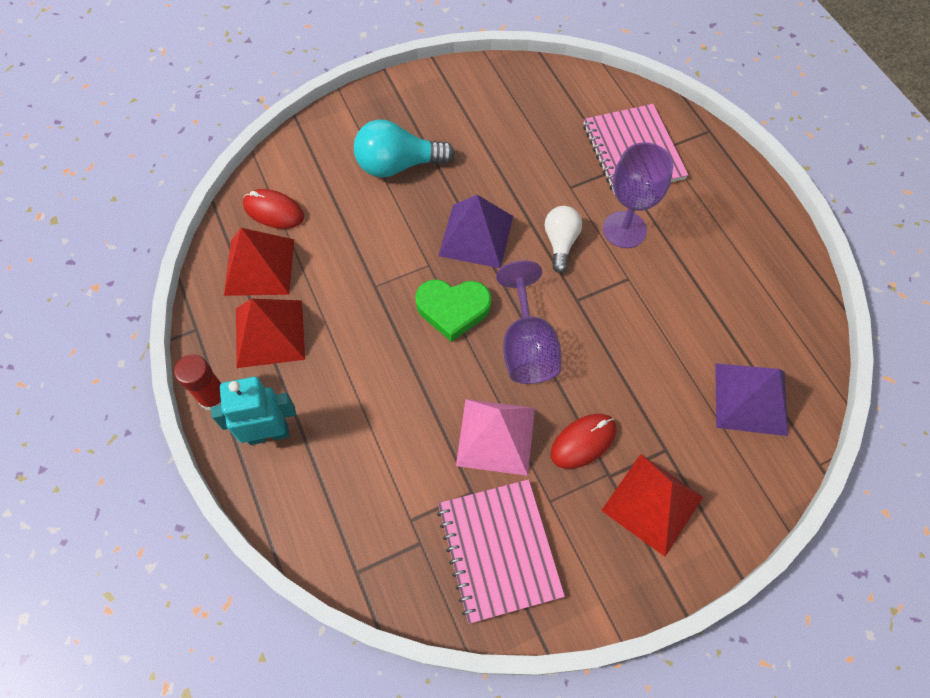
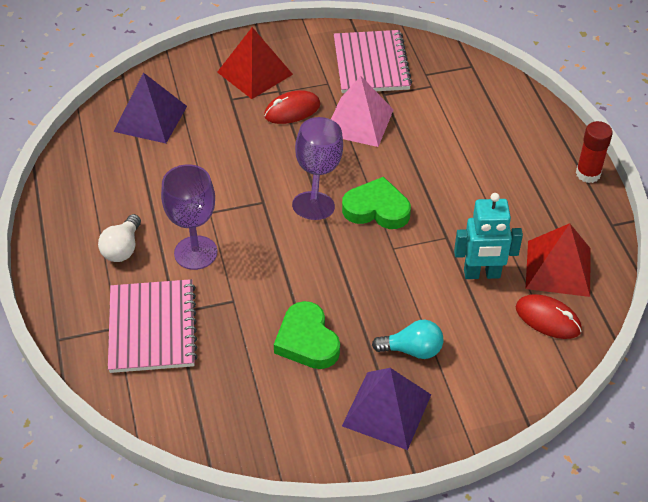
camera: 170 degrees left, 15 degrees down
turquoise robot [211,377,296,445] -> turquoise robot moved to [454,193,523,279]
red pyramid [236,299,305,368] -> none
turquoise light bulb [354,120,455,178] -> turquoise light bulb [372,320,443,359], size x0.64
purple pyramid [438,195,513,268] -> purple pyramid moved to [342,368,431,450]
white light bulb [545,206,582,273] -> white light bulb moved to [98,214,141,262]
none -> green heart [274,301,340,369]

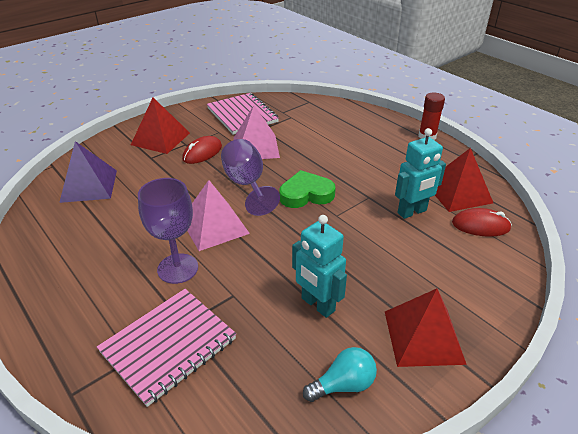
camera: 25 degrees left, 10 degrees down
white light bulb [98,214,141,262] -> none
pink notebook [108,279,198,373] -> pink notebook turned 75 degrees clockwise [97,289,236,407]
green heart [274,301,340,369] -> turquoise robot [292,215,347,318]
purple pyramid [342,368,431,450] -> red pyramid [385,289,467,367]
turquoise light bulb [372,320,443,359] -> turquoise light bulb moved to [303,347,377,402]
none -> pink pyramid [188,180,250,251]

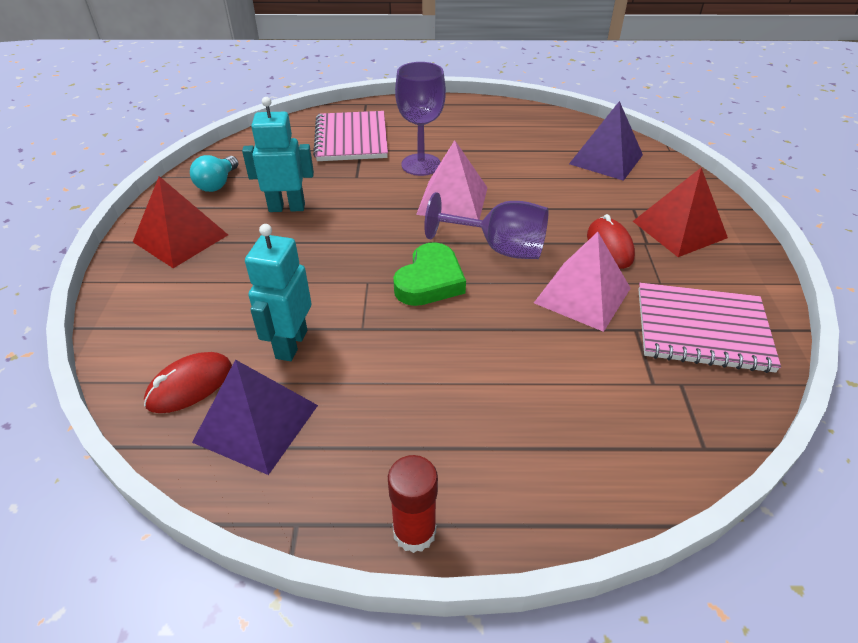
camera: 130 degrees right, 5 degrees up
red pyramid [435,148,493,212] -> purple pyramid [192,360,318,475]

